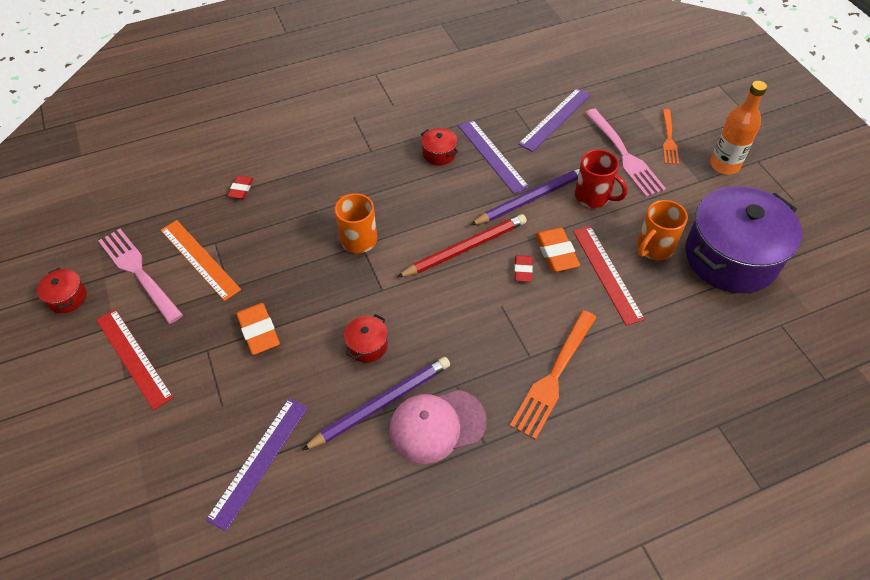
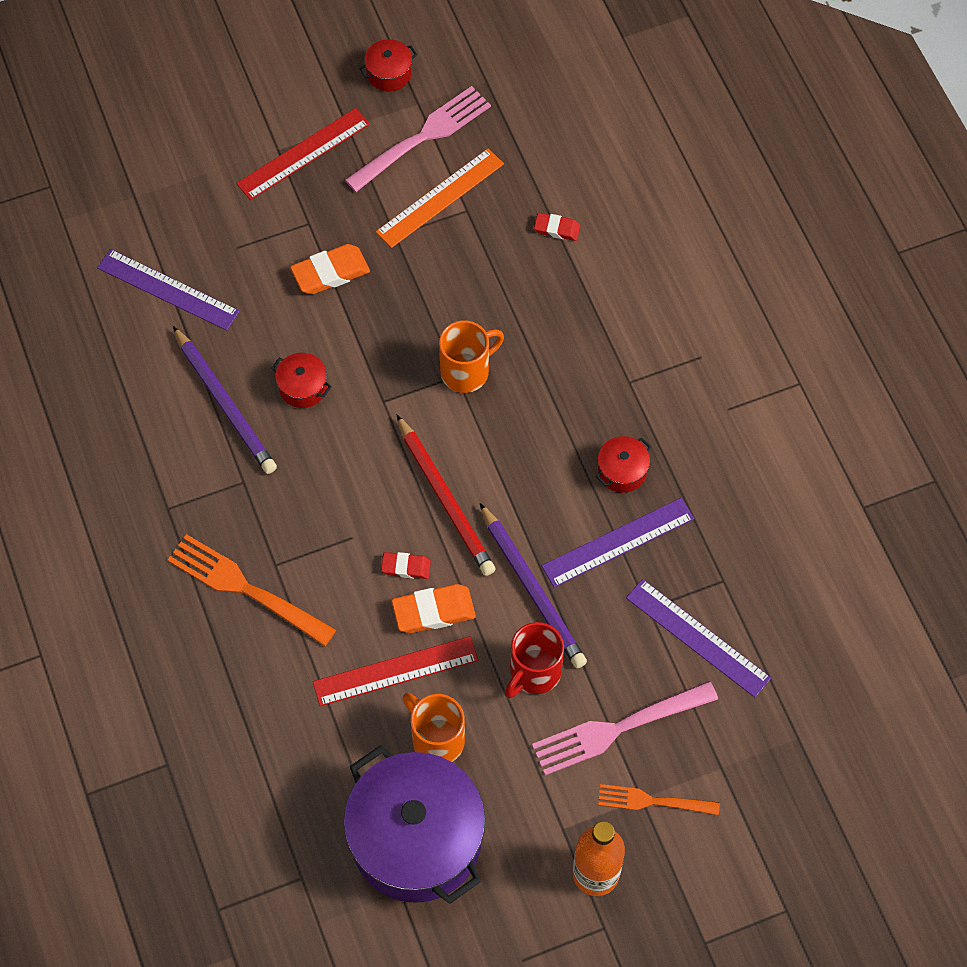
camera: 90 degrees right, 10 degrees up
pink cap [389,390,487,464] -> none

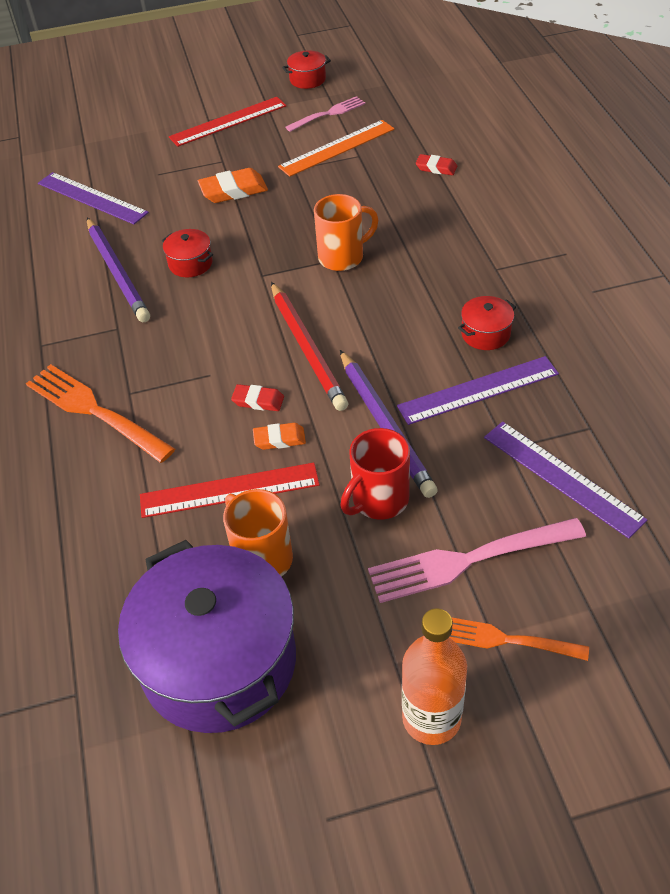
camera: 10 degrees right, 15 degrees down
pink fork [345,86,491,192] -> pink fork [285,96,365,132], size x0.62
orange eraser [391,584,476,633] -> orange eraser [253,423,306,450], size x0.61

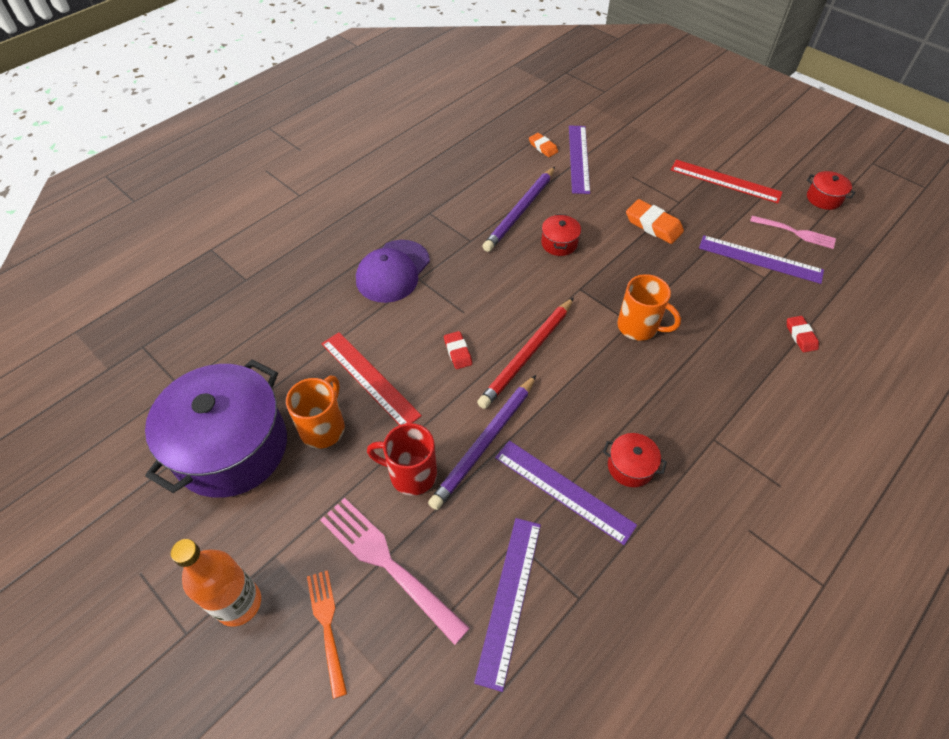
camera: 55 degrees right, 5 degrees up
orange fork [26,364,175,463] -> purple cap [356,240,430,303]
orange eraser [253,423,306,450] -> orange eraser moved to [529,133,558,157]
orange ruler [278,120,395,177] -> purple ruler [699,235,824,284]

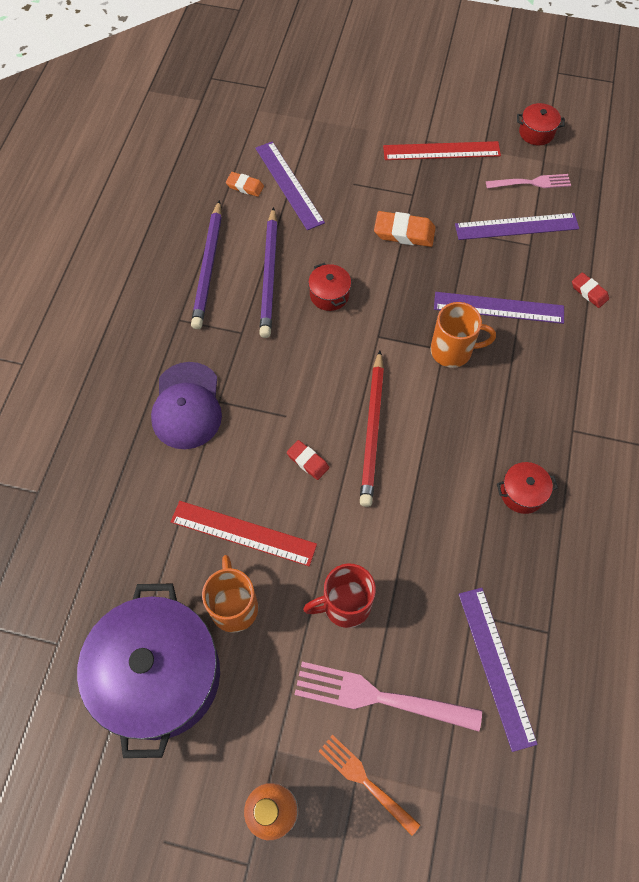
camera: 30 degrees left, 10 degrees up
purple pencil [428,375,536,510] -> purple pencil moved to [191,200,222,329]
purple ruler [495,441,637,545] -> purple ruler moved to [434,292,564,324]

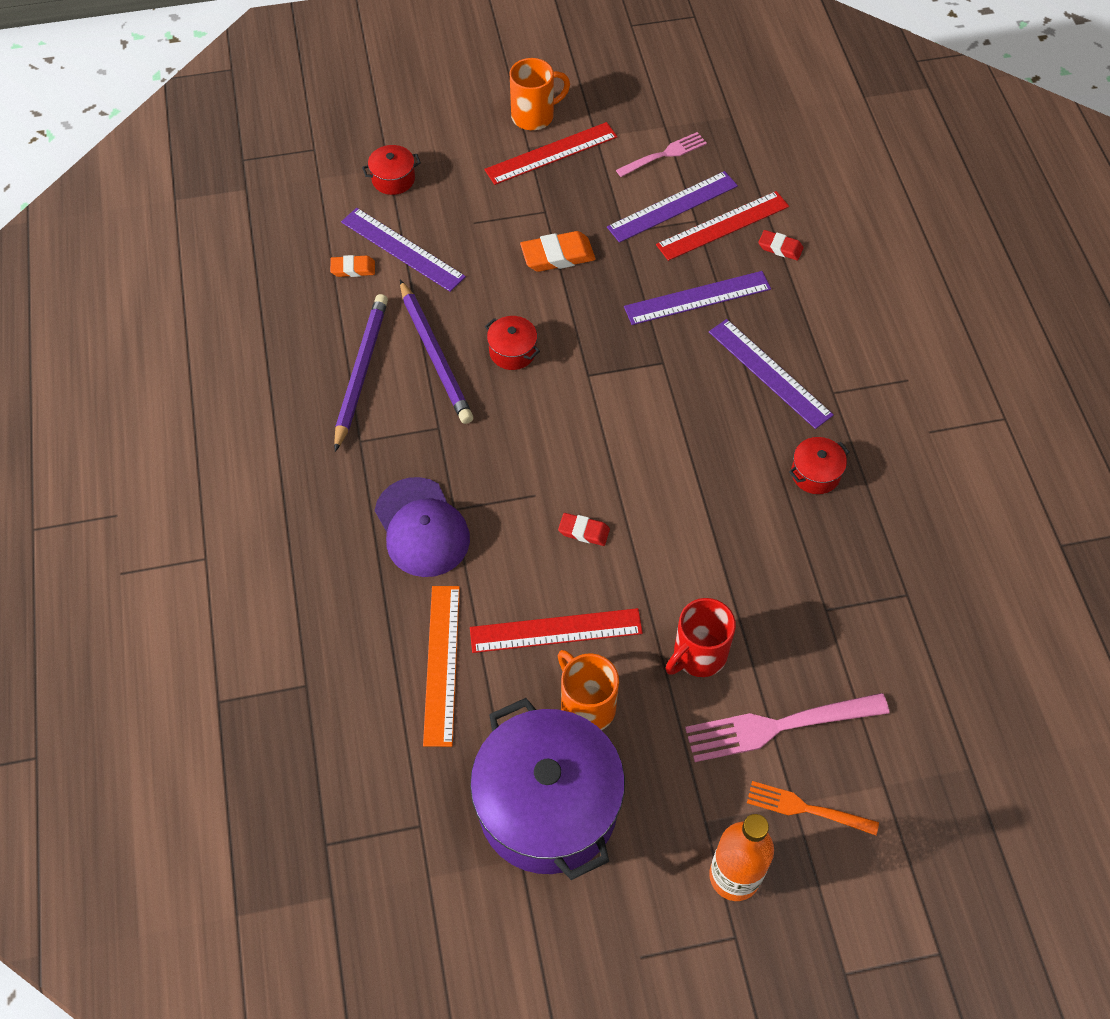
camera: 25 degrees left, 5 degrees down
purple pencil [191,200,222,329] -> purple pencil turned 150 degrees counterclockwise [334,294,388,452]
red pencil [360,350,384,507] -> none
orange mug [431,302,496,368] -> orange mug moved to [510,58,570,130]
purple ruler [459,588,538,752] -> purple ruler moved to [709,319,834,429]
red pot [517,103,565,145] -> red pot moved to [362,145,421,195]
none -> orange ruler [423,586,460,747]
none -> red ruler [656,191,789,261]

